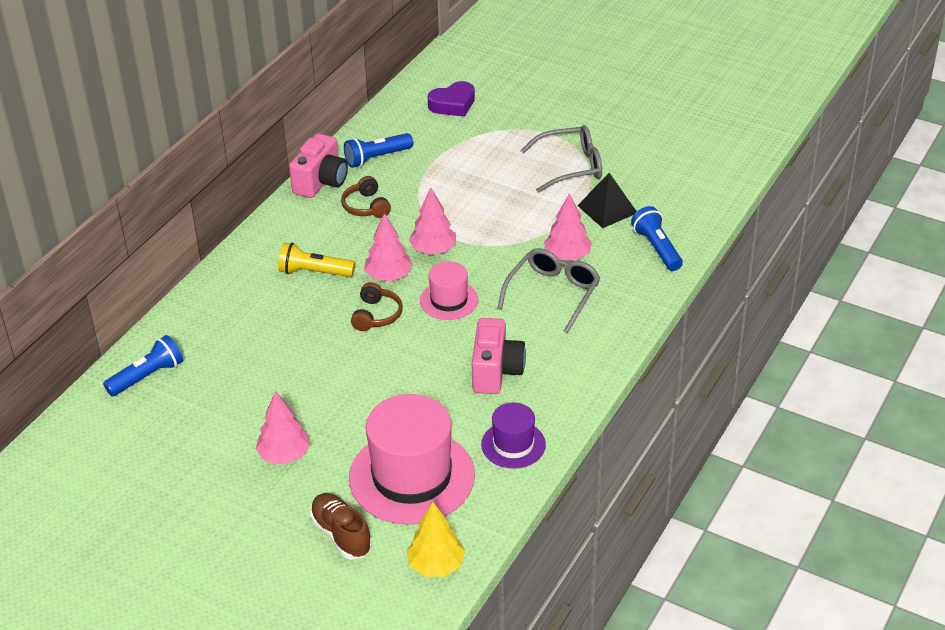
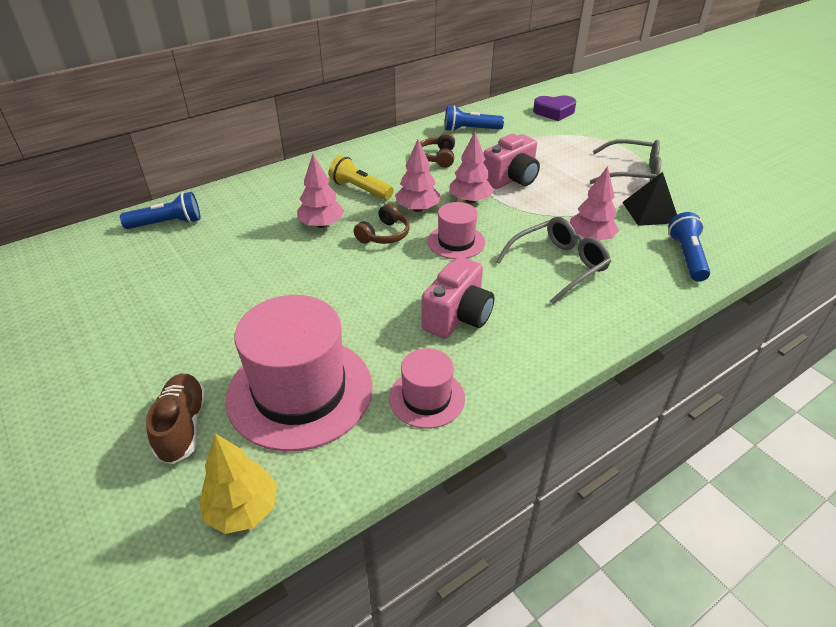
camera: 25 degrees right, 0 degrees up
pink tree [256,391,311,464] -> pink tree moved to [297,154,344,228]
pink camera [289,133,348,198] -> pink camera moved to [483,134,540,189]
purple hat [481,403,546,469] -> pink hat [389,348,465,429]

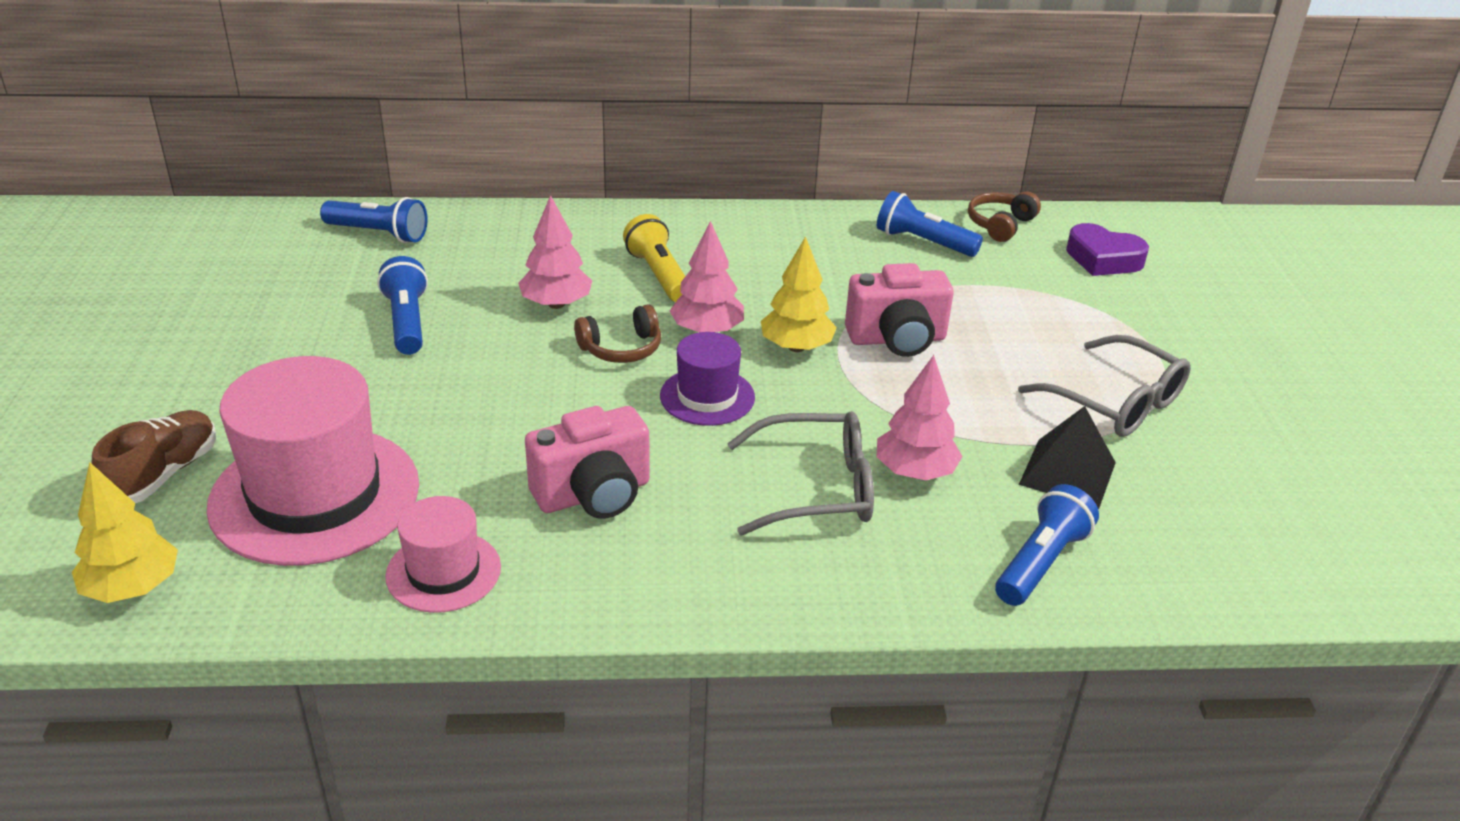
camera: 30 degrees right, 5 degrees down
brown headphones [420,133,455,168] -> brown headphones moved to [968,191,1041,242]
pink hat [428,202,485,259] -> purple hat [660,332,755,426]
pink tree [449,132,494,203] -> yellow tree [761,236,837,352]
none -> blue flashlight [377,256,428,355]

